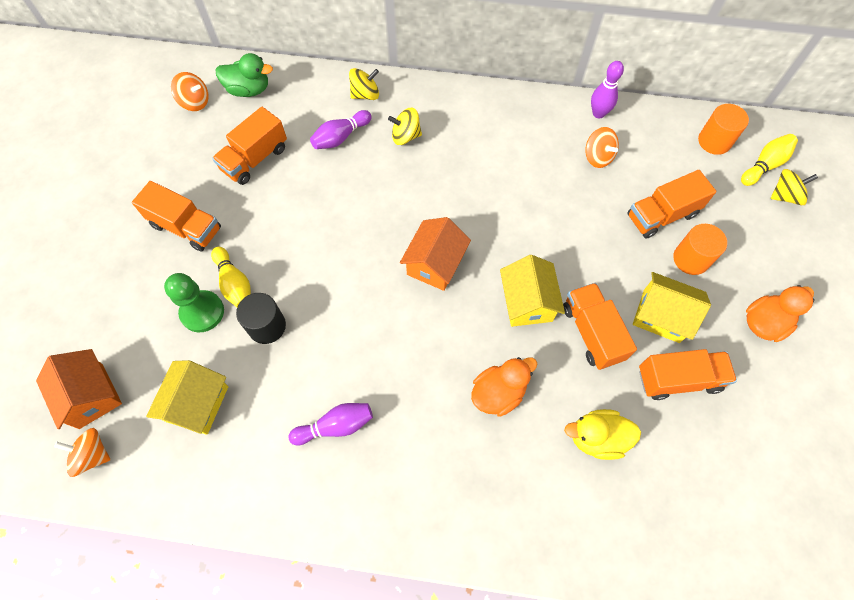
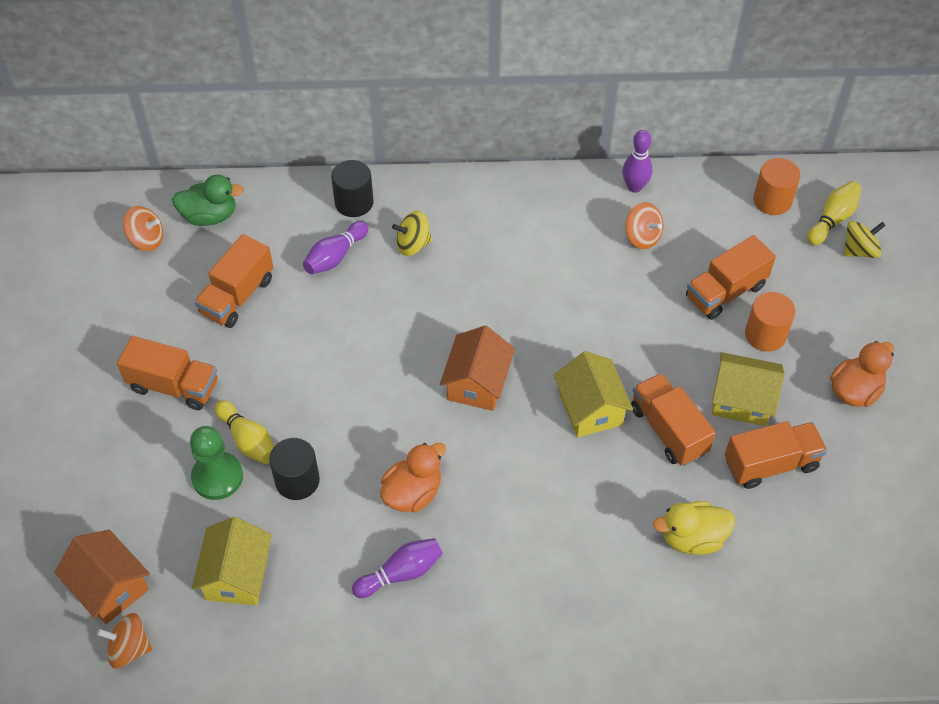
camera: 10 degrees left, 10 degrees down
yellow spinning top [349,68,379,100] -> black cylinder [331,160,373,217]
orange duck [471,357,537,416] -> orange duck moved to [380,443,446,512]

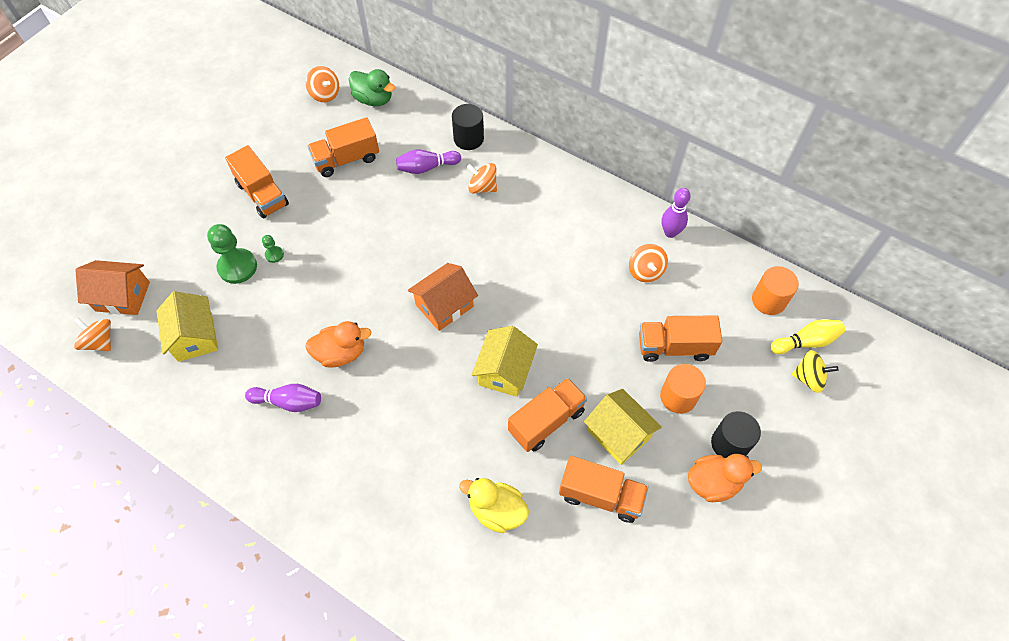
camera: 35 degrees right, 5 degrees up
orange house [54,530,150,624] -> orange house turned 75 degrees counterclockwise [75,260,150,315]
yellow house [192,517,272,606] -> yellow house turned 60 degrees counterclockwise [156,291,218,362]
yellow bowling pin [215,400,274,464] -> green pawn [262,235,284,263]
black cylinder [269,438,320,500] -> black cylinder moved to [711,411,761,458]
yellow spinning top [392,211,432,256] -> orange spinning top [467,163,497,194]
orange truck [631,373,716,466] -> orange truck turned 45 degrees clockwise [508,378,587,452]

